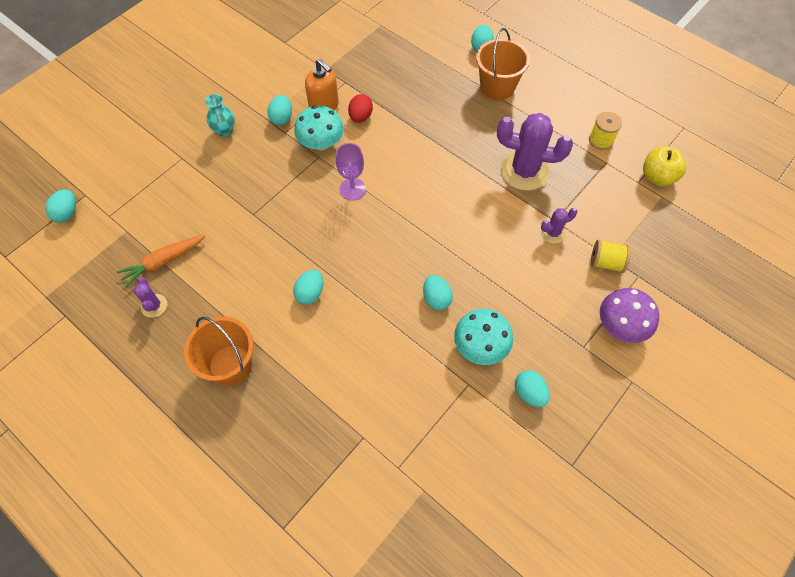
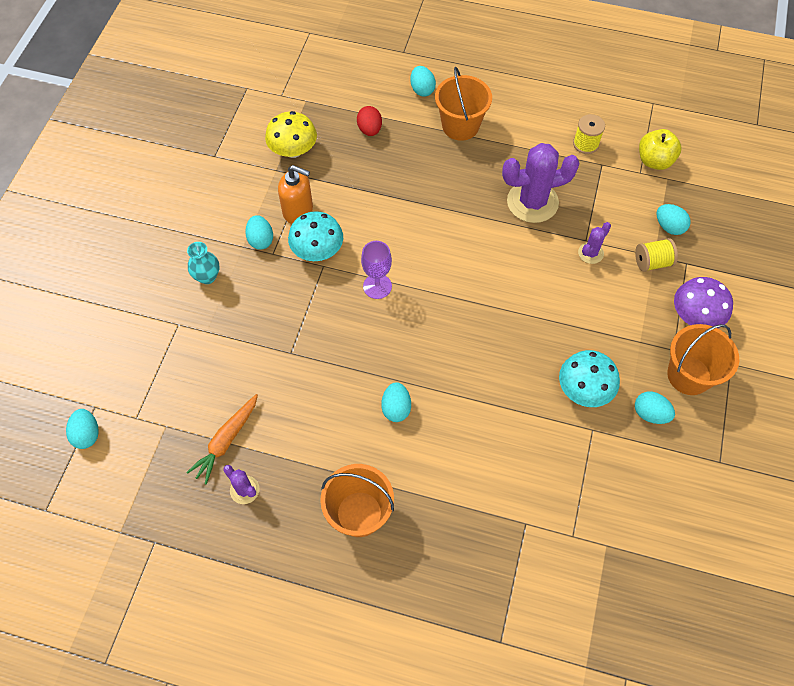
camera: 25 degrees left, 0 degrees up
red egg [348,94,373,123] -> red egg moved to [357,106,382,136]
turquoise egg [423,275,453,310] -> turquoise egg moved to [656,204,691,235]
none -> yellow mushroom [265,111,317,158]
none -> orange bucket [667,324,739,395]

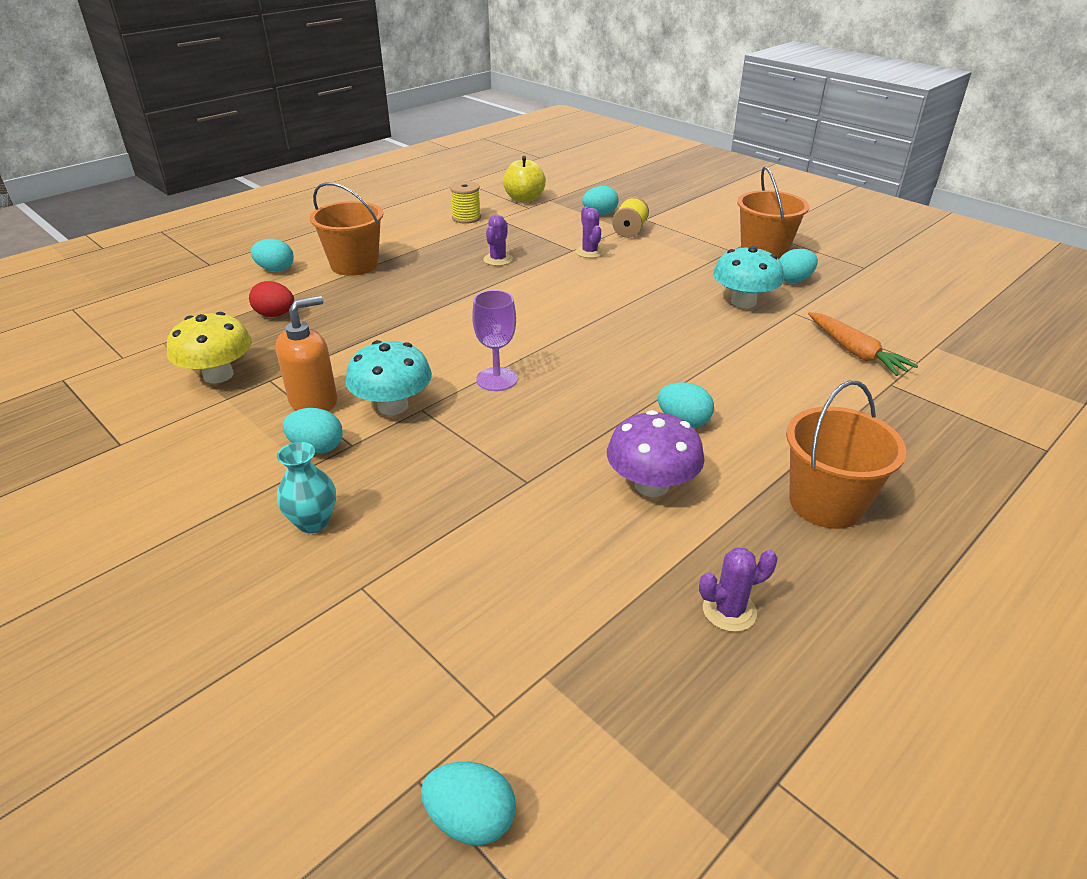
camera: 60 degrees left, 25 degrees down
orange carrot [186,394,258,485] -> orange carrot moved to [808,312,918,376]
purple cactus [502,143,580,223] -> purple cactus [484,215,513,266], size x0.48
purple mushroom [674,277,733,328] -> purple mushroom moved to [607,410,705,497]

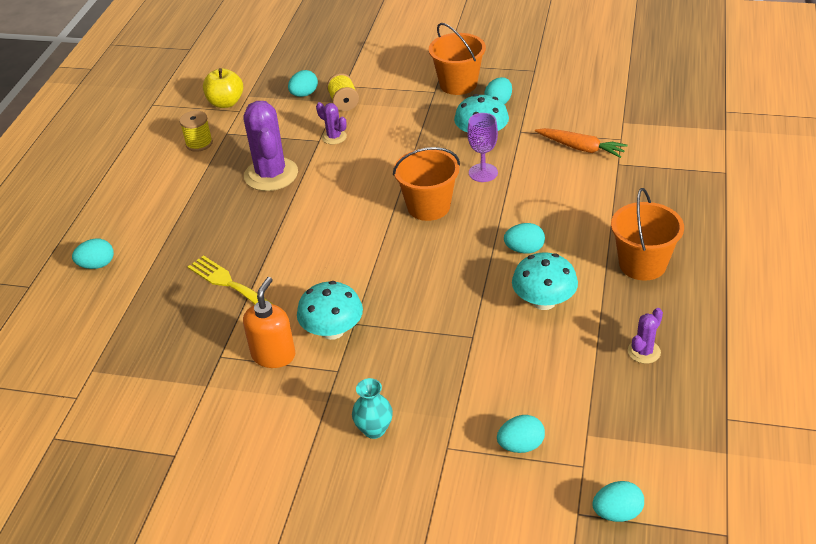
camera: 30 degrees left, 5 degrees up
yellow mushroom [167,312,252,383] -> none
red egg [249,281,294,317] -> none
turquoise egg [283,408,343,454] -> turquoise egg moved to [497,415,545,453]
orange bucket [310,182,383,276] -> orange bucket moved to [393,147,460,221]
purple goblet [472,290,518,391] -> purple goblet moved to [467,113,498,182]
purple cactus [484,215,513,266] -> purple cactus [244,101,298,191], size x2.08
purple mushroom [607,410,705,497] -> turquoise mushroom [512,252,578,310]
none -> yellow fork [188,255,273,304]

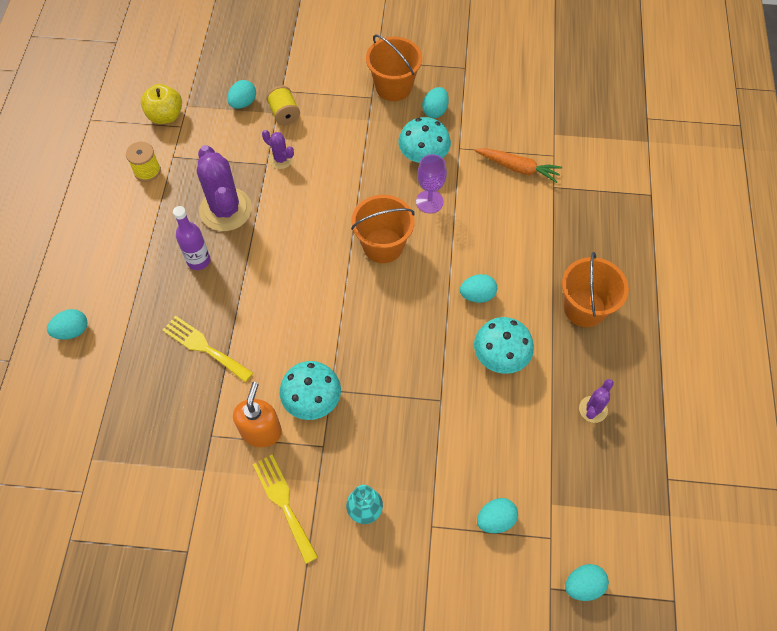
camera: 10 degrees left, 20 degrees up
none -> purple bottle [173,206,211,270]
none -> yellow fork [253,455,318,564]

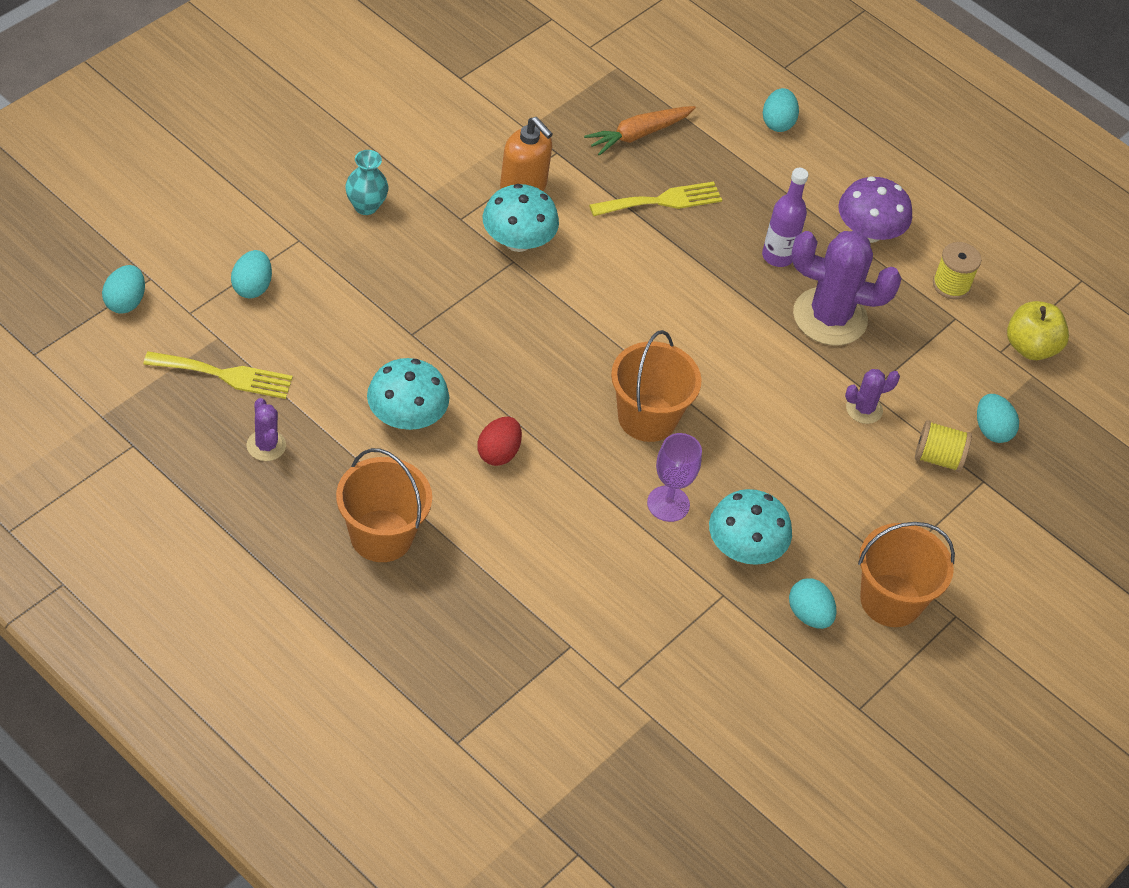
camera: 120 degrees right, 10 degrees down
yellow fork [253,455,318,564] -> yellow fork moved to [143,351,293,399]
turquoise egg [460,274,497,303] -> red egg [477,417,522,466]
orange carrot [474,148,562,183] -> orange carrot moved to [584,106,696,156]
none -> purple mushroom [838,176,912,243]

